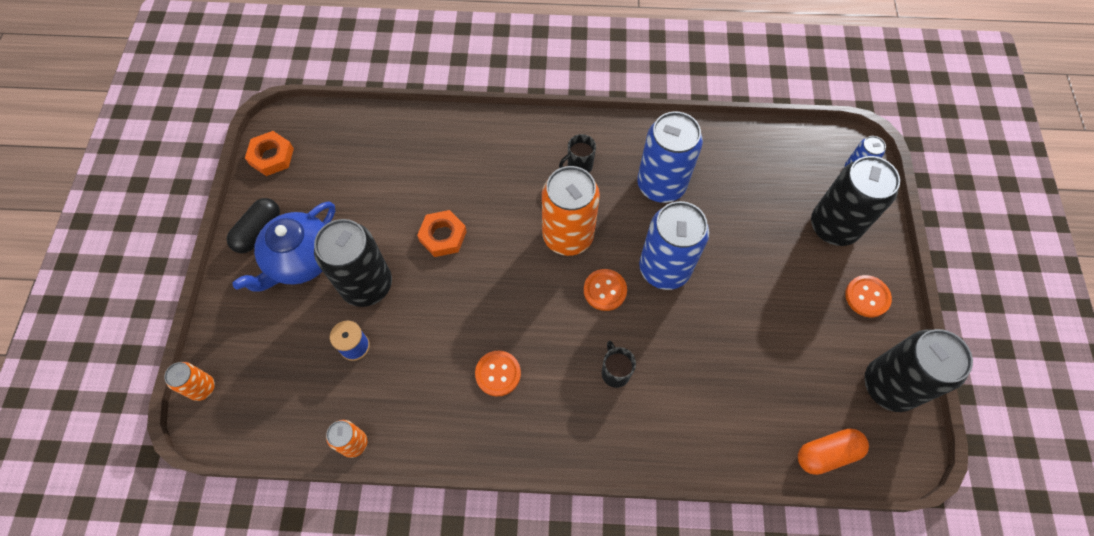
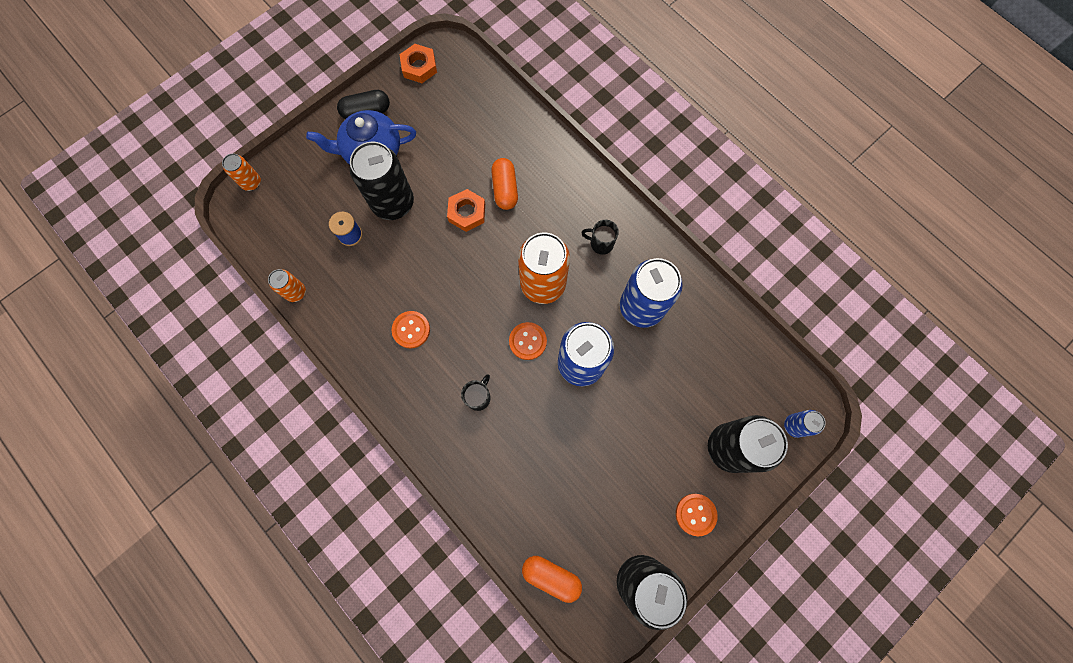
camera: 45 degrees right, 10 degrees up
none -> orange capsule [491,158,518,210]

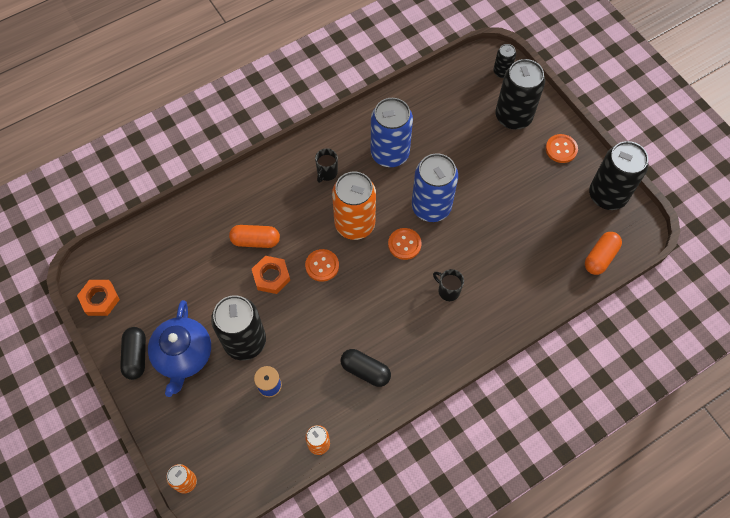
camera: 80 degrees left, 10 degrees down
orange button [392,311,430,348] -> orange button moved to [305,249,339,282]
blue can [784,410,826,438] -> black can [493,44,516,78]
none -> black capsule [341,349,391,387]

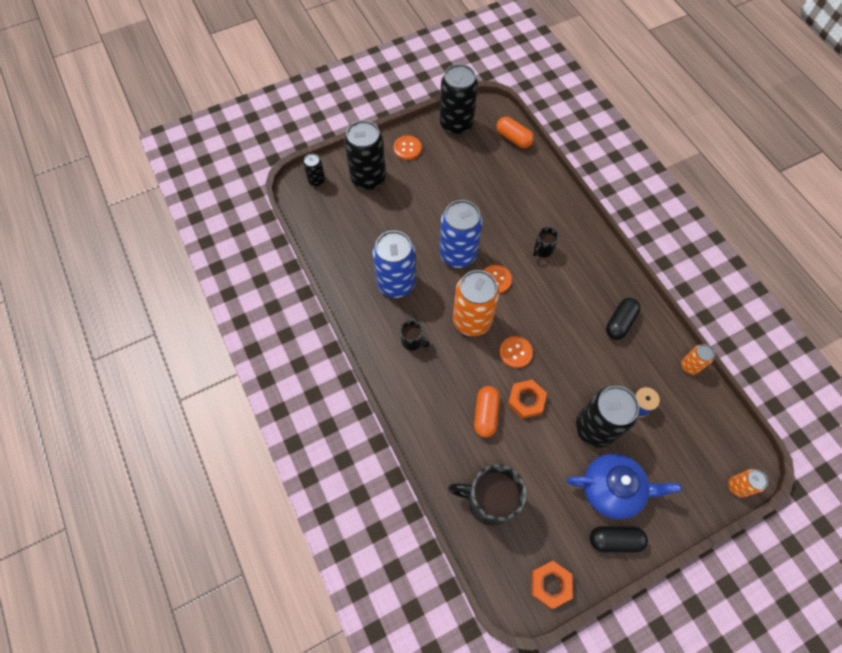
camera: 85 degrees left, 0 degrees up
none -> black mug [448,464,526,526]

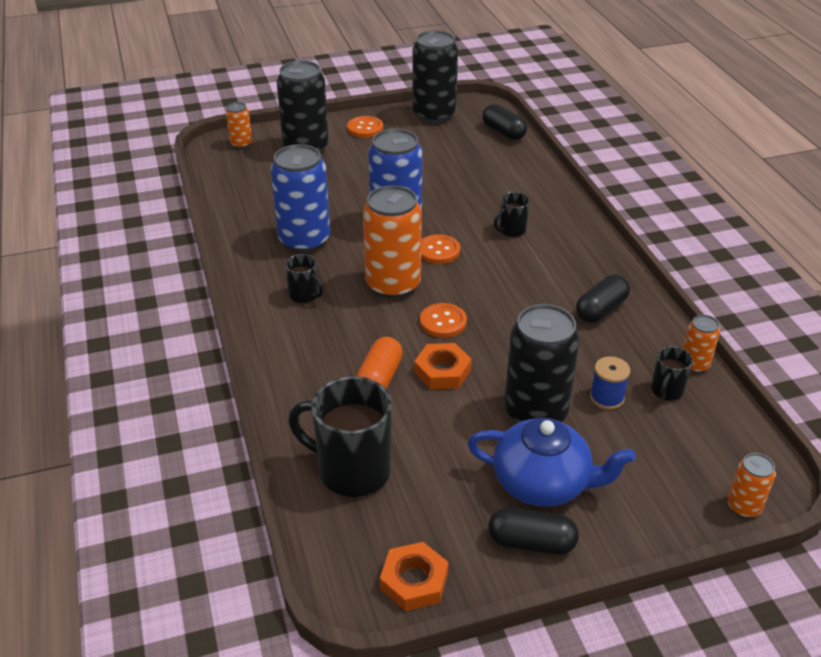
camera: 10 degrees right, 25 degrees down
black can [303,154,325,187] -> orange can [226,102,252,149]
orange capsule [496,117,534,148] -> black capsule [482,104,527,140]
none -> black mug [651,346,693,401]

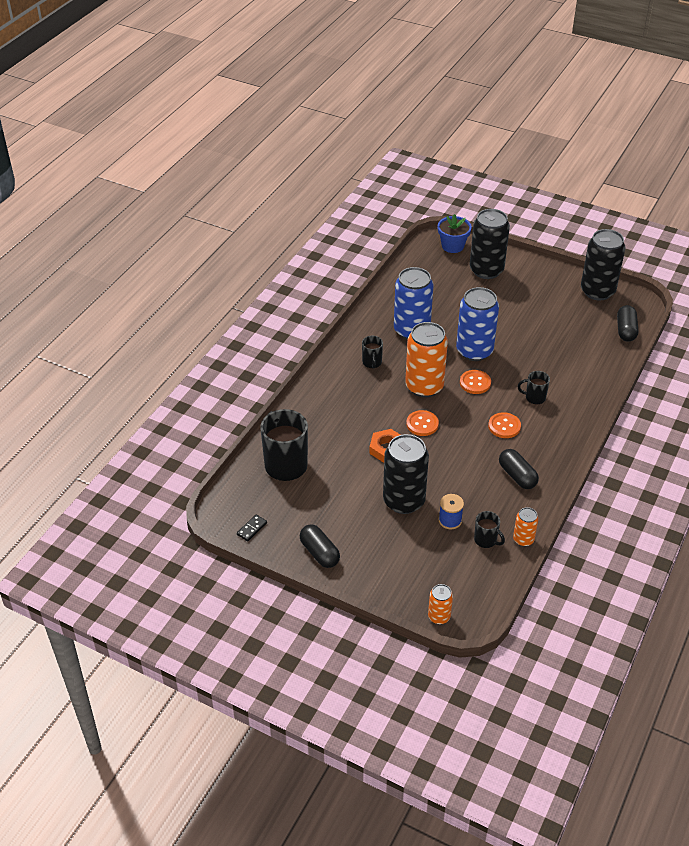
camera: 45 degrees right, 5 degrees up
orange can [226,102,252,149] -> blue flower pot [438,214,472,253]
orange button [347,116,383,138] -> orange button moved to [488,412,521,438]
orange capsule [356,337,403,389] -> none
orange nut [380,542,448,611] -> black domino [237,515,267,541]
blue teapot [468,418,636,507] -> none
black capsule [576,275,630,323] -> black capsule turned 60 degrees clockwise [499,449,539,489]
black mug [651,346,693,401] -> black mug turned 120 degrees counterclockwise [474,511,505,548]

